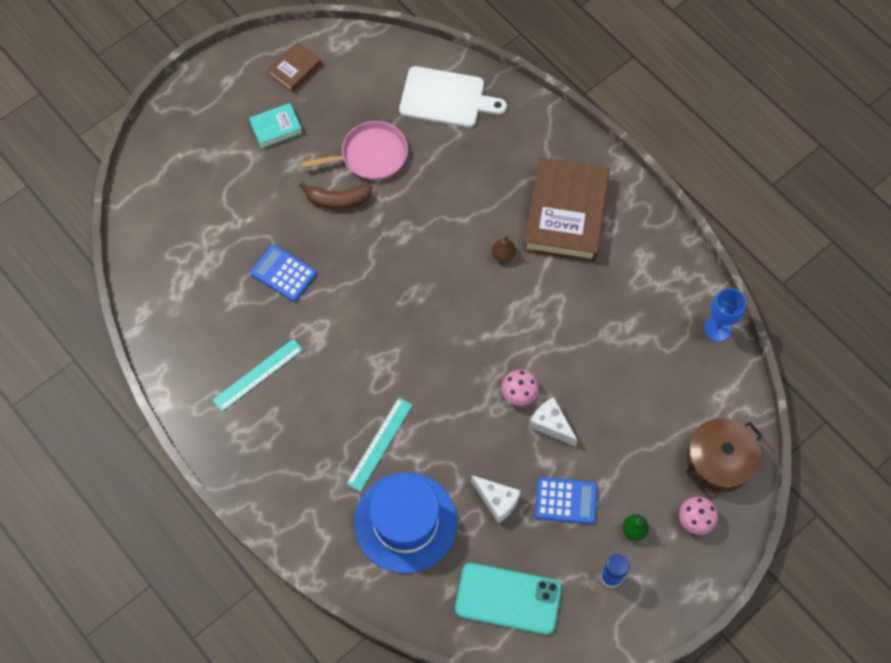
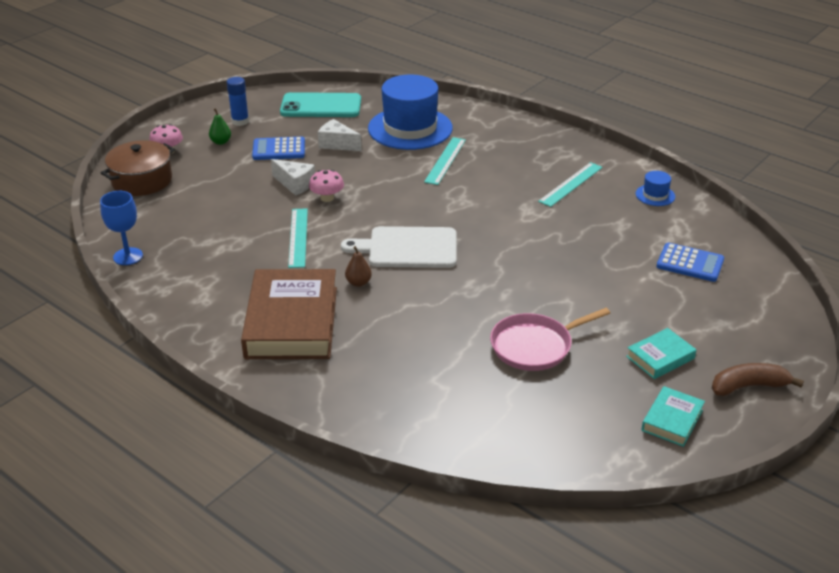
camera: 170 degrees right, 30 degrees down
blue calculator [250,244,317,302] -> blue calculator moved to [656,243,724,282]
brown book [268,42,321,92] -> turquoise book [641,386,705,447]
brown banana [299,182,372,209] -> brown banana moved to [712,363,804,396]
white cutting board [399,66,507,128] -> white cutting board moved to [341,226,456,268]
none -> turquoise ruler [288,208,308,268]
none -> blue hat [636,171,675,206]

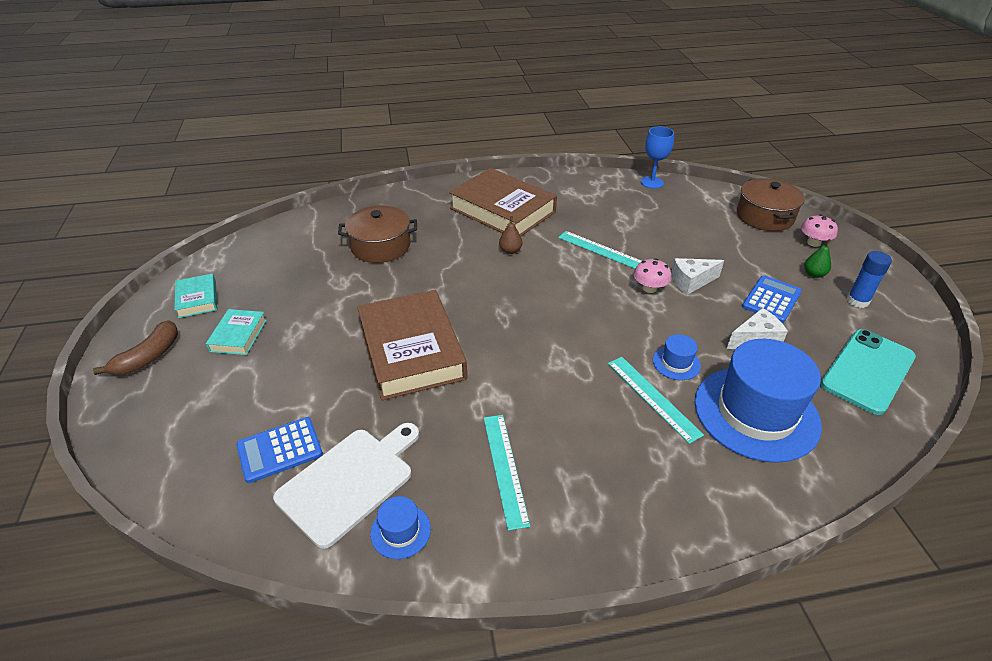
camera: 130 degrees right, 5 degrees up
white cutting board [341,226,456,268] -> white cutting board moved to [273,423,419,549]
pink pan [490,308,610,371] -> none
none -> brown pot [338,206,417,263]
none -> brown book [357,290,467,400]
none -> blue hat [653,334,701,380]

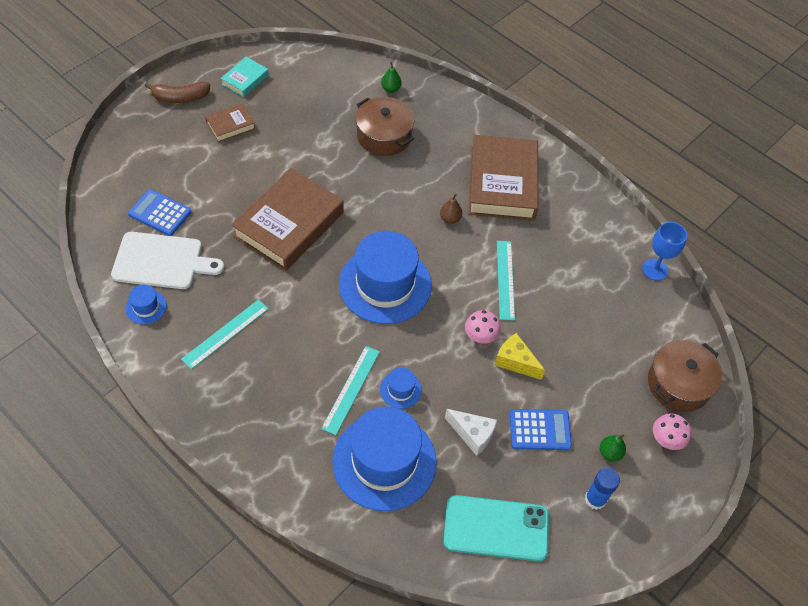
camera: 50 degrees right, 15 degrees up
turquoise book [206,309,267,355] -> brown book [205,103,255,142]
white cheese [671,258,724,295] -> yellow cheese [495,333,545,380]
none -> blue hat [339,231,432,324]
none -> green pear [381,62,402,93]

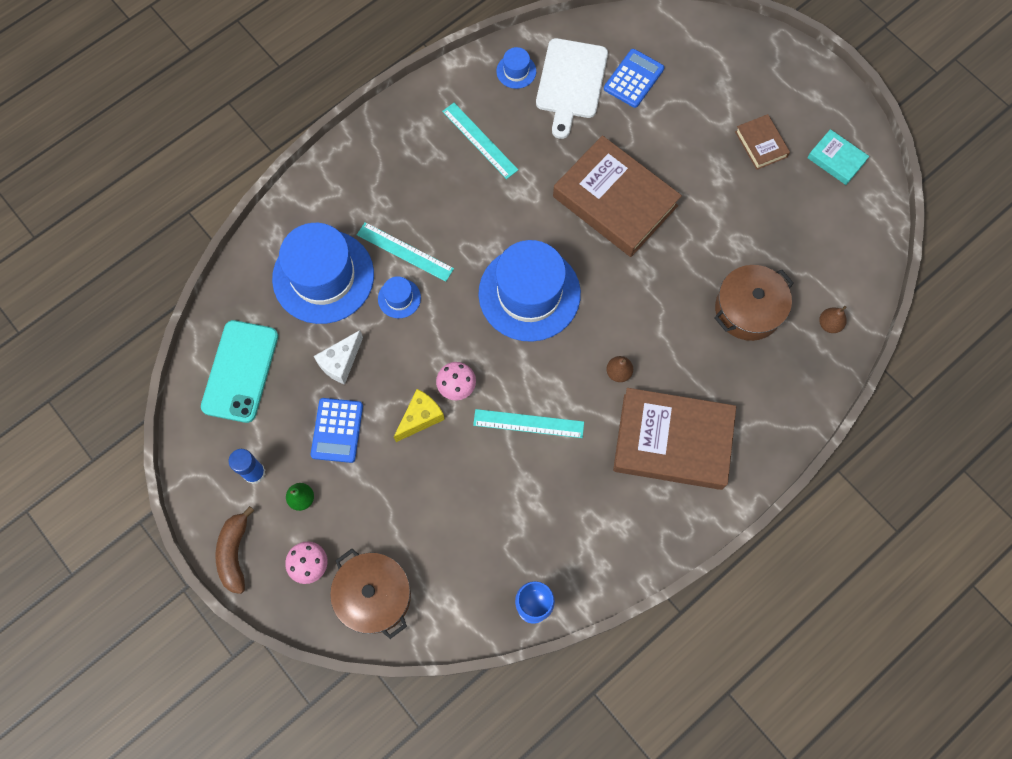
camera: 100 degrees right, 15 degrees up
brown banana [145,82,210,103] -> brown banana moved to [215,506,254,594]
green pear [381,62,402,93] -> brown pear [819,306,847,333]

